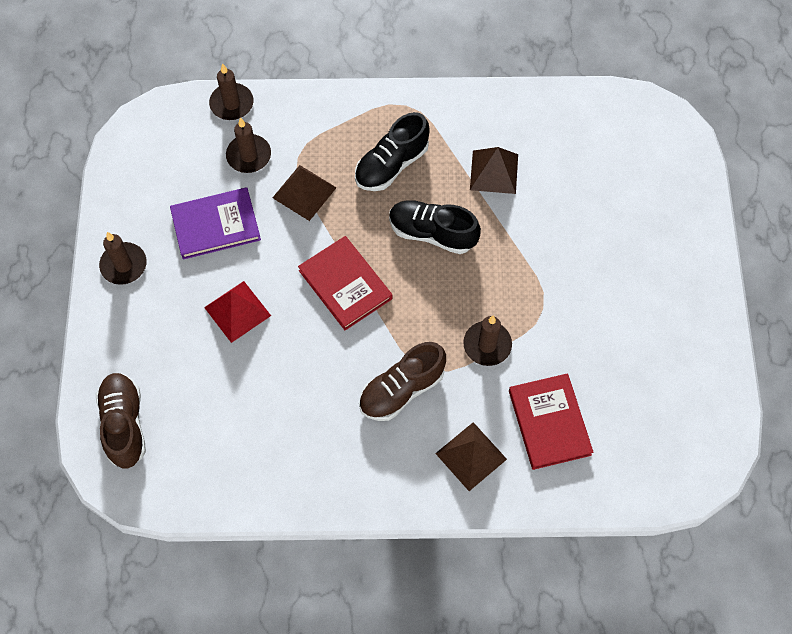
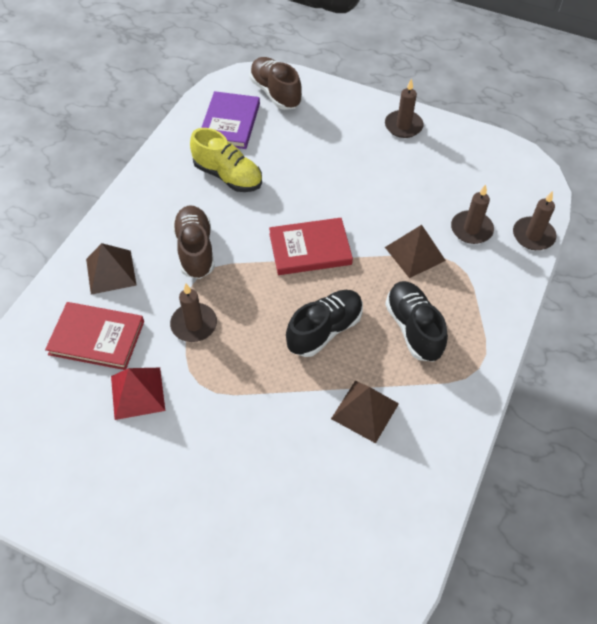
camera: 115 degrees right, 10 degrees down
brown shoe [96,373,146,468] -> brown shoe turned 135 degrees counterclockwise [249,57,302,110]
purple book [170,187,261,260] -> purple book moved to [201,91,260,149]
red pyramid [204,281,271,343] -> red pyramid moved to [111,368,165,420]
none -> yellow shoe [190,128,262,192]

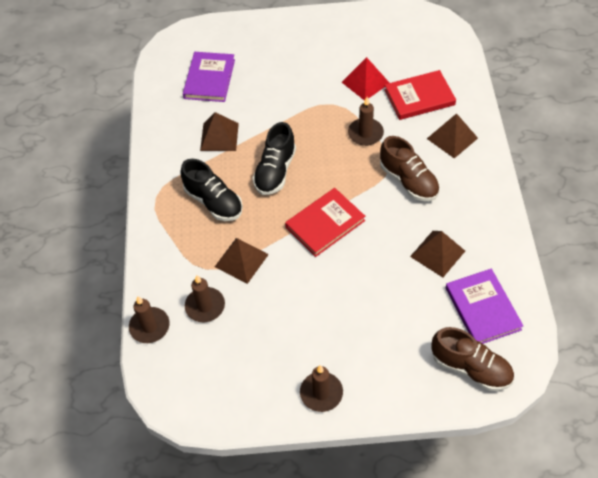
camera: 155 degrees right, 0 degrees up
yellow shoe [190,128,262,192] -> brown pyramid [410,231,465,277]
none -> purple book [183,52,235,102]

